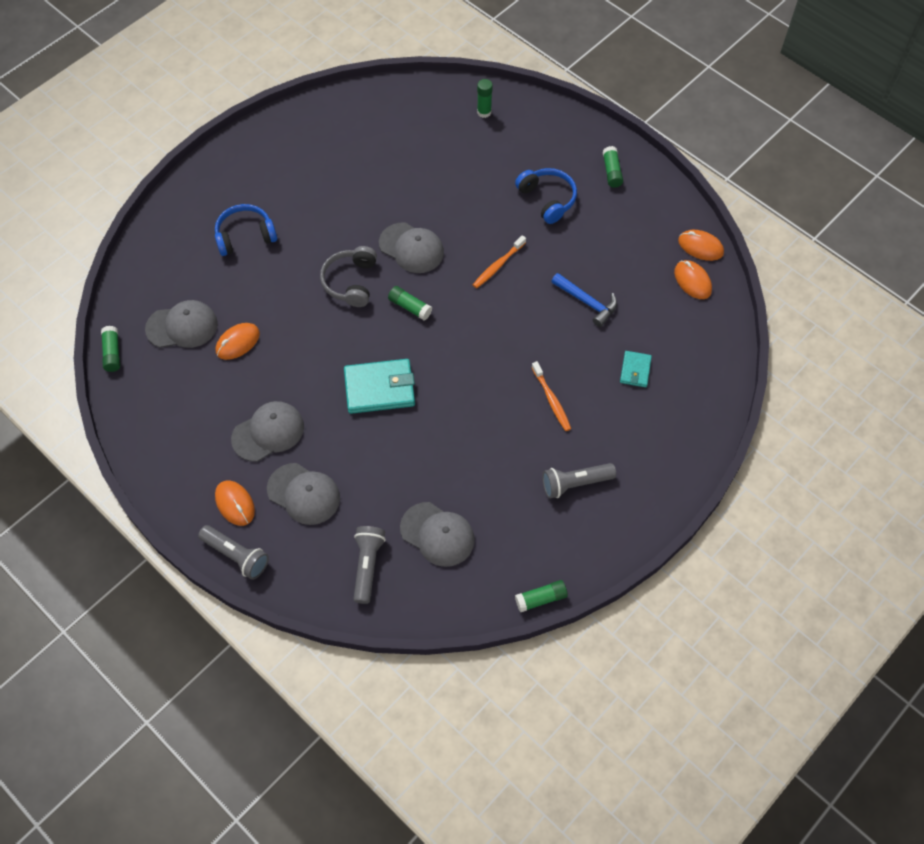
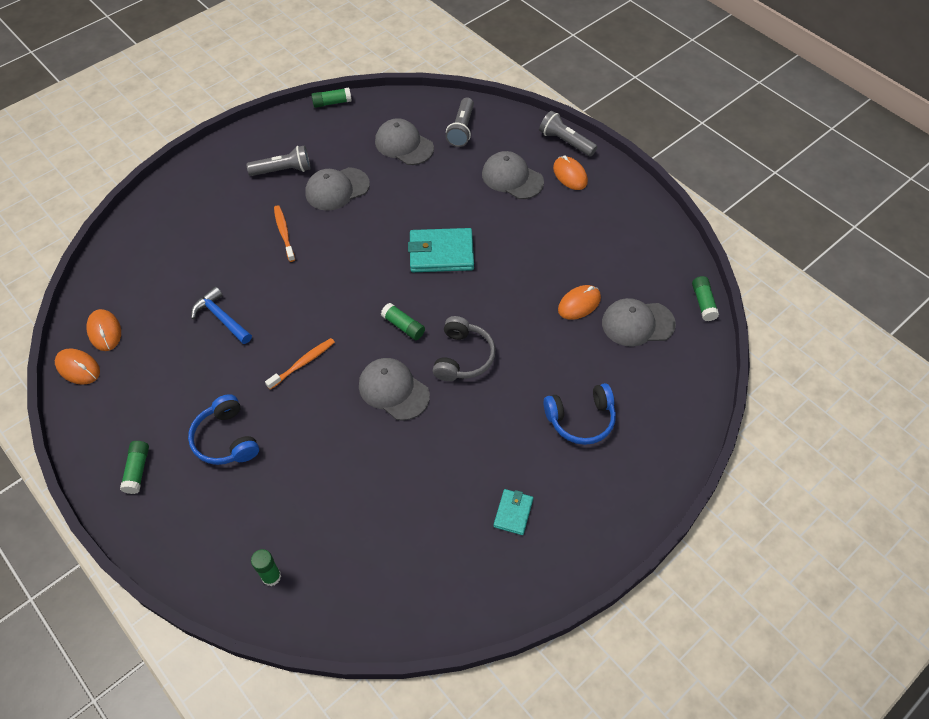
camera: 175 degrees left, 5 degrees down
grey cap [231,401,304,462] -> grey cap moved to [305,167,370,211]
turquoise wallet [620,351,652,387] -> turquoise wallet moved to [493,489,533,535]

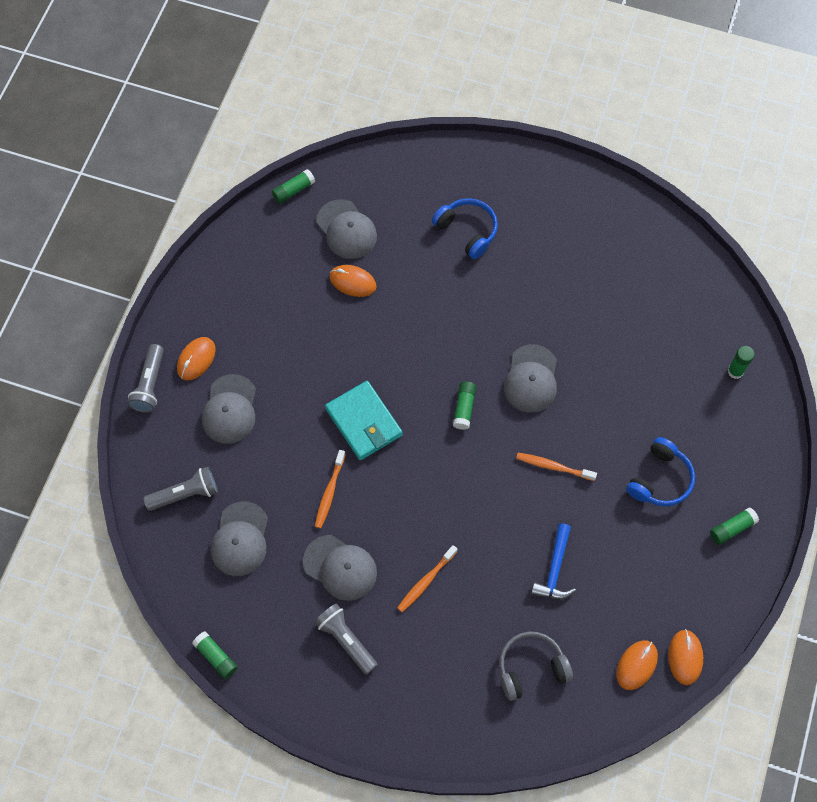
camera: 120 degrees left, 10 degrees up
grey headphones [433,316,495,381] -> grey headphones moved to [499,631,573,701]
turquoise wallet [493,489,533,535] -> none
none -> orange toothbrush [315,450,346,529]

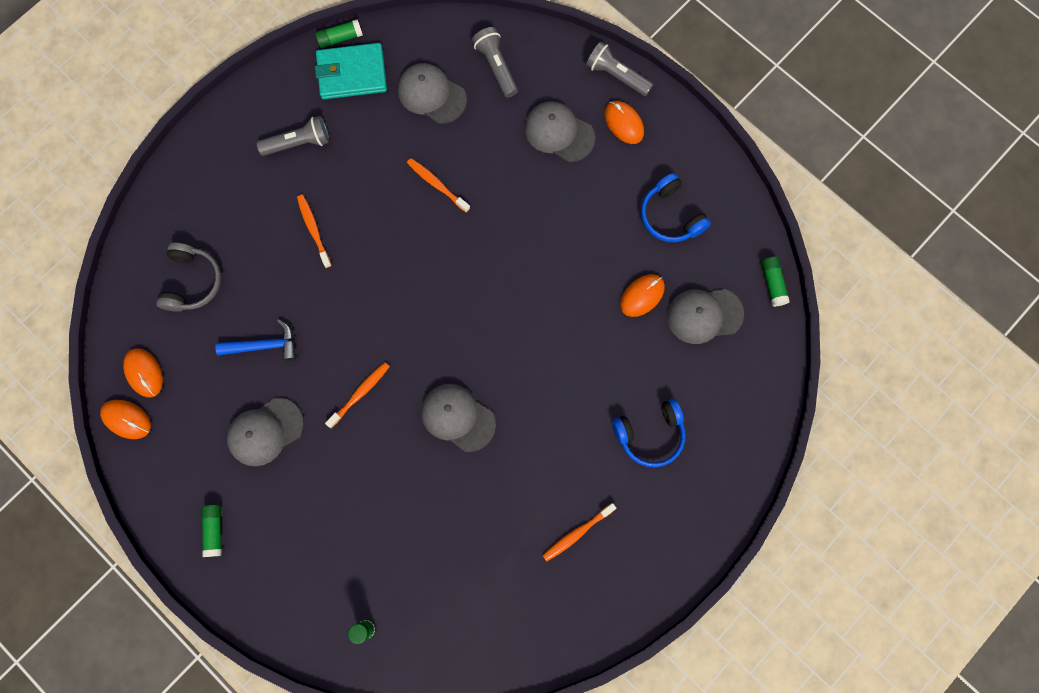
camera: 115 degrees right, 10 degrees up
grey flashlight [143,467,218,511] -> grey flashlight turned 150 degrees clockwise [472,27,518,98]
grey cap [303,535,377,601] -> grey cap moved to [227,398,304,466]
turquoise wallet [325,381,403,460] -> turquoise wallet moved to [315,43,387,100]
green glue stick [453,382,476,430] -> none
blue hammer [531,523,576,600] -> blue hammer turned 135 degrees clockwise [215,319,296,361]
blue headphones [626,437,695,507] -> blue headphones moved to [641,173,711,243]
none -> orange toothbrush [542,503,616,561]

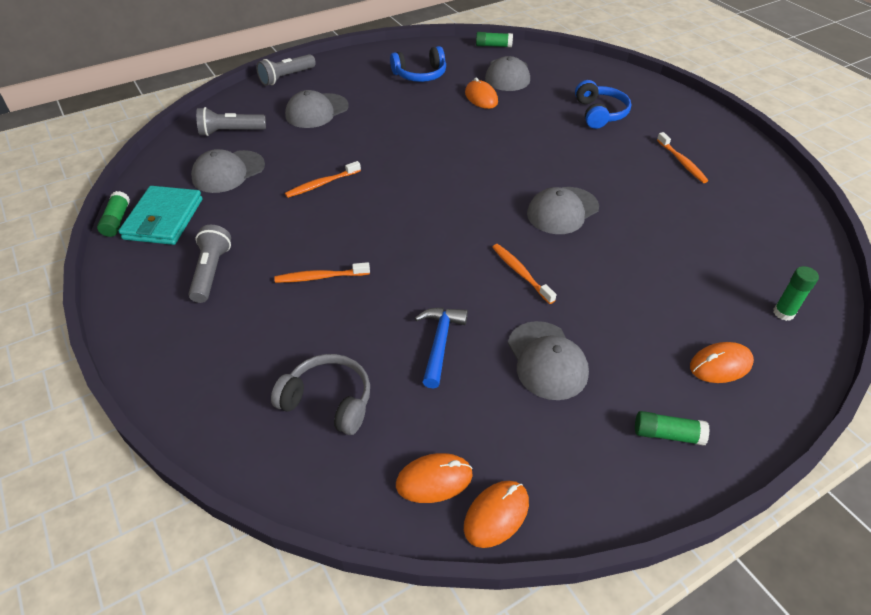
camera: 75 degrees left, 30 degrees down
orange mouse [604,101,644,144] -> orange mouse moved to [690,342,754,383]

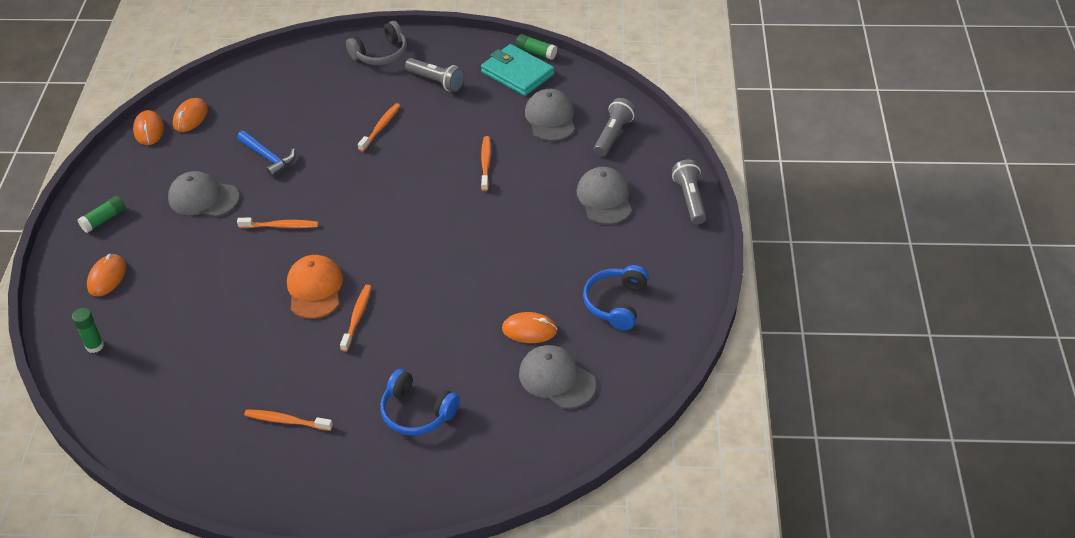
camera: 125 degrees right, 0 degrees up
grey headphones [271,354,370,435] -> grey headphones moved to [346,21,407,65]
green glue stick [476,32,513,48] -> none
grey cap [527,187,599,234] -> orange cap [287,255,343,319]
none -> orange toothbrush [340,285,372,352]

